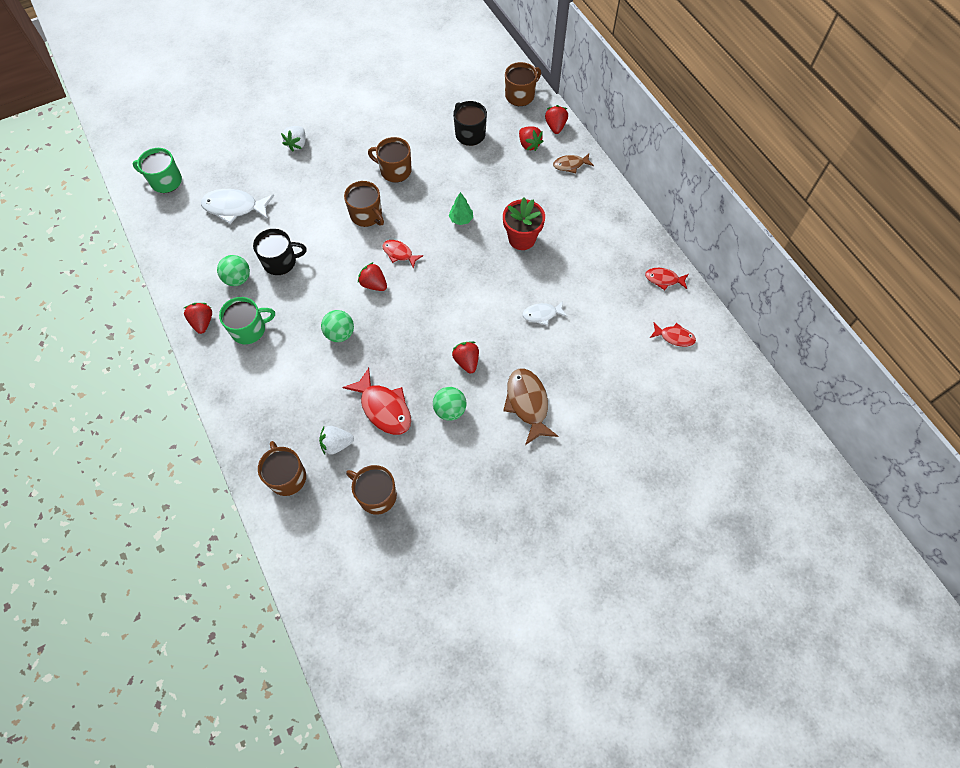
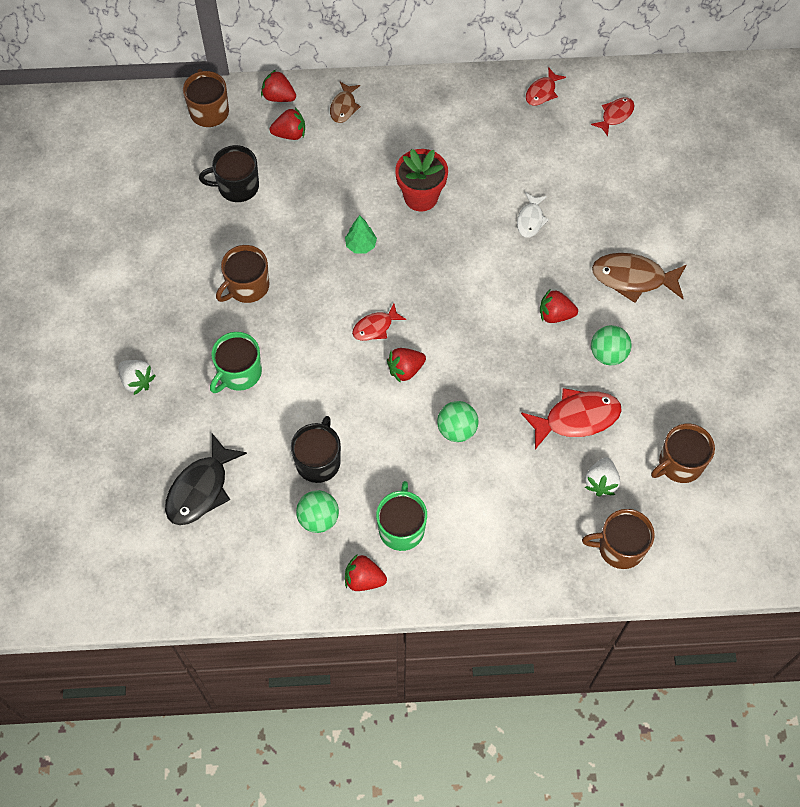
camera: 65 degrees left, 0 degrees up
green mug [132,148,182,193] -> green mug moved to [210,332,262,393]
white fish [201,189,274,224] -> black fish [165,434,247,525]
brown mug [344,181,384,227] -> none

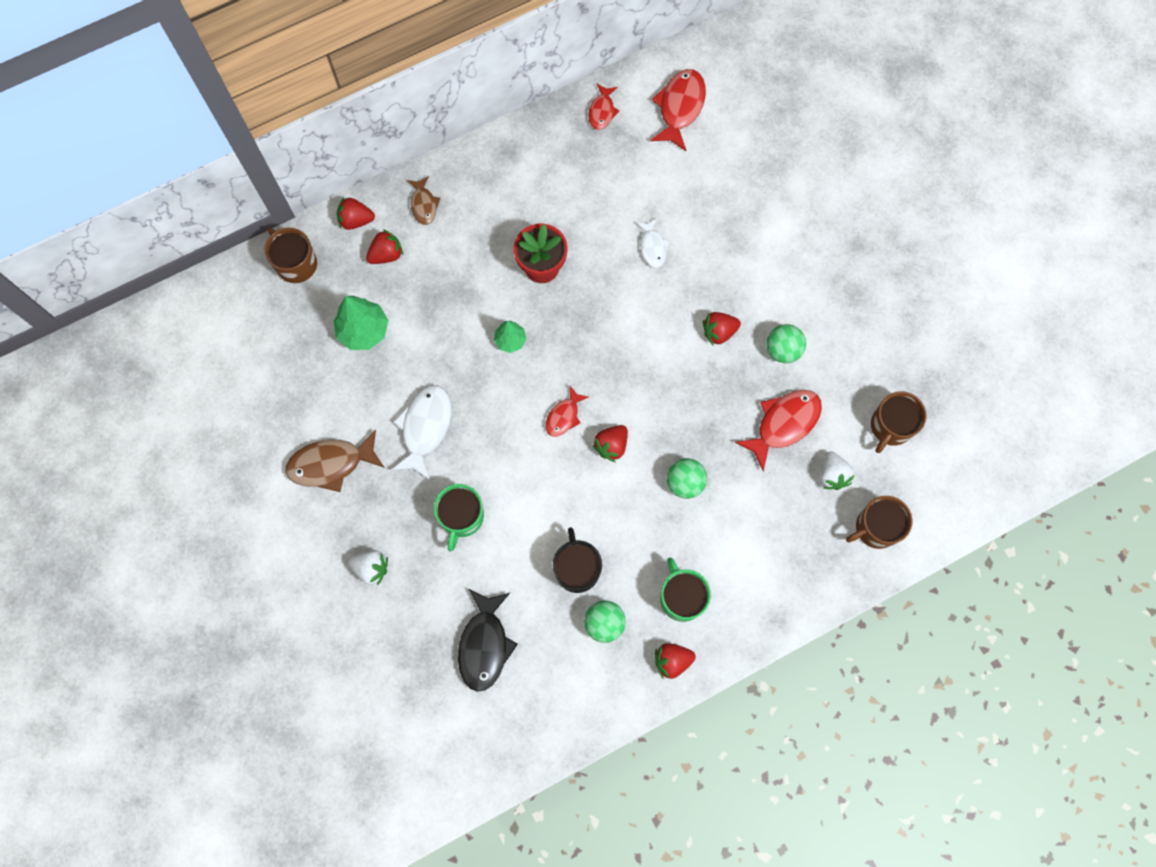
camera: 25 degrees left, 10 degrees up
black mug [199,145,259,202] -> green tree [334,296,388,350]
brown mug [216,245,269,303] -> white fish [391,385,451,480]
red fish [591,97,635,136] -> red fish [650,69,706,151], size x1.72
brown fish [592,253,686,303] -> brown fish moved to [285,429,385,492]

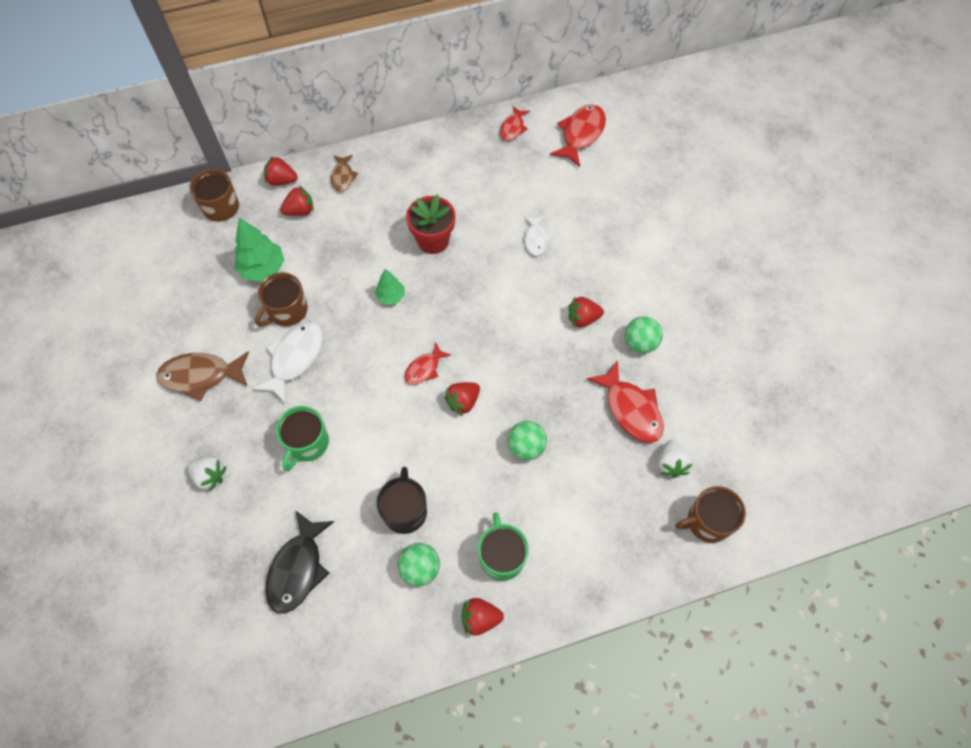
camera: 10 degrees right, 10 degrees down
red fish [735,390,822,471] -> red fish turned 90 degrees clockwise [587,360,664,443]
brown mug [871,391,927,453] -> brown mug moved to [255,272,308,326]

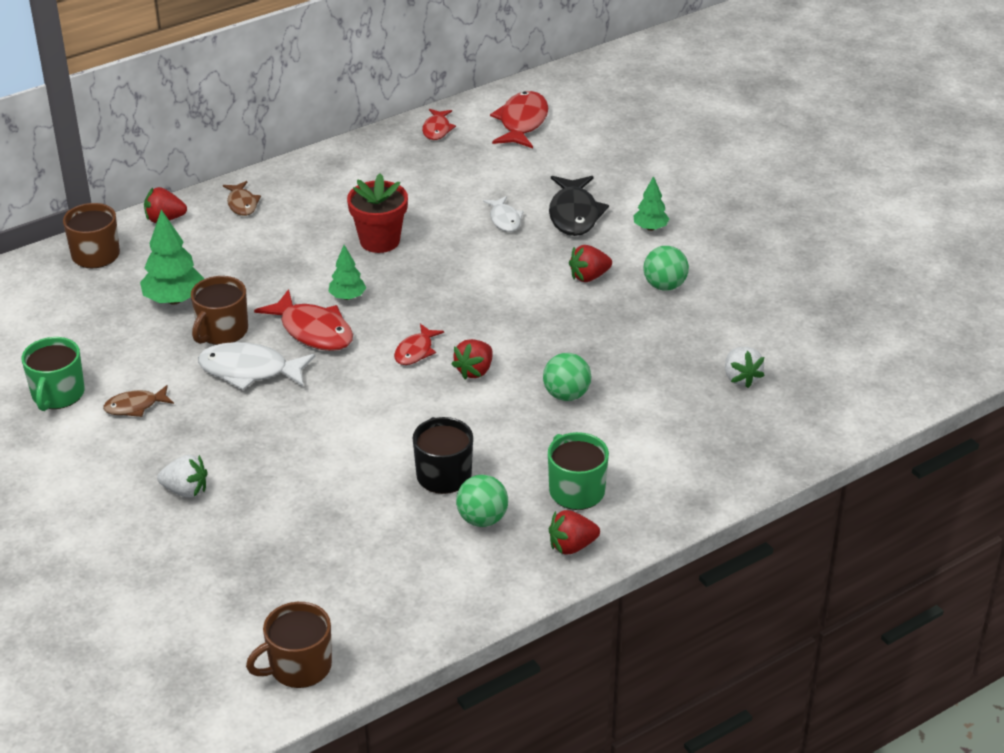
camera: 15 degrees left, 25 degrees down
brown fish [156,351,249,401] -> brown fish [103,385,174,417], size x0.58
white fish [253,322,323,404] -> white fish turned 90 degrees counterclockwise [198,342,315,390]
black fish [265,510,335,614] -> black fish moved to [549,176,609,236]
green mug [276,406,329,471] -> green mug moved to [22,337,85,411]
red strawberry [280,186,314,216] -> none
red fish [587,360,664,443] -> red fish moved to [254,289,353,351]
brown mug [675,486,746,543] -> brown mug moved to [246,602,332,688]
none -> green tree [633,176,669,231]

